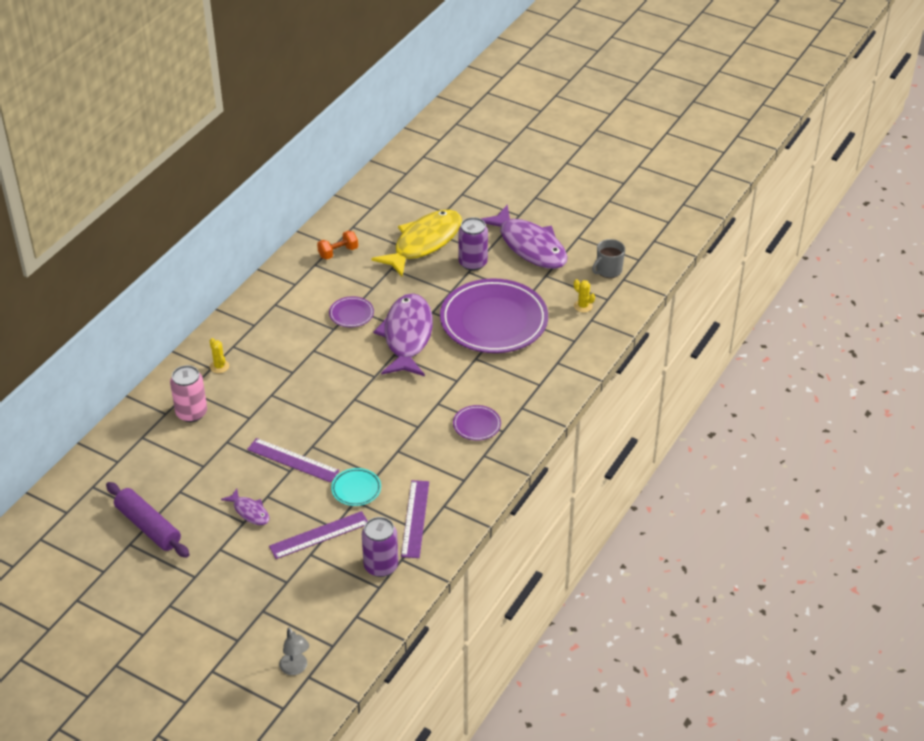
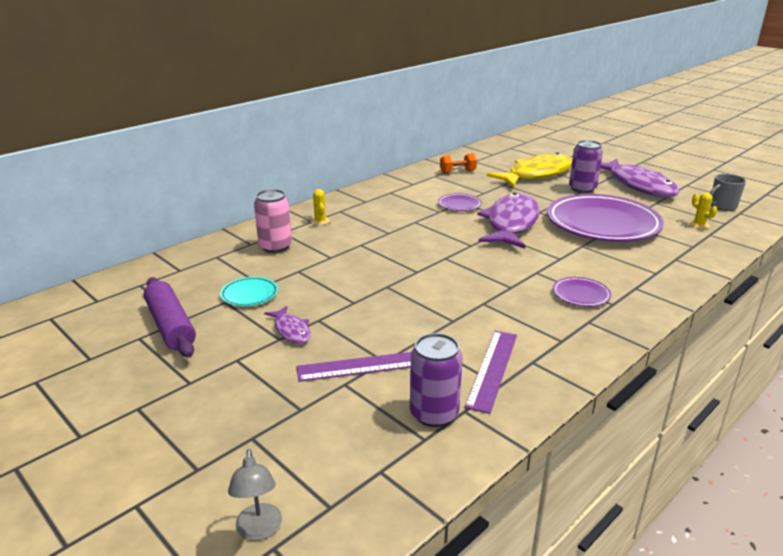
camera: 15 degrees right, 15 degrees down
purple ruler [247,438,339,483] -> none
turquoise plate [331,468,381,506] -> turquoise plate moved to [220,277,278,306]

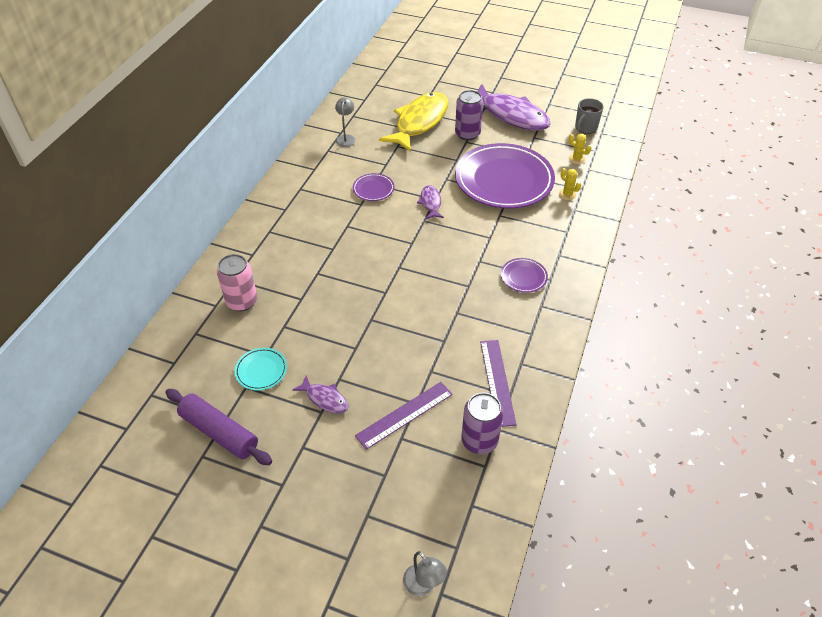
camera: 25 degrees left, 20 degrees up
yellow cactus [311,189,330,225] -> yellow cactus moved to [559,168,581,200]
orange dumbbell [440,153,477,174] -> grey lamp [335,97,356,147]
purple fish [477,193,540,249] -> purple fish [417,185,444,219], size x0.45

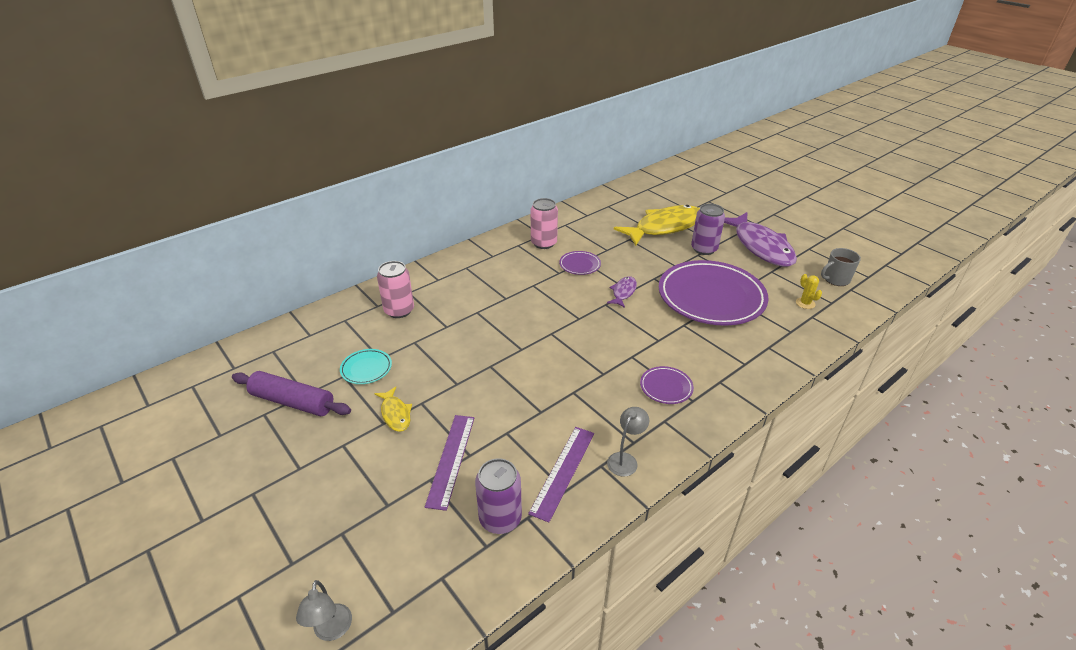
camera: 30 degrees right, 10 degrees down
purple rolling pin [165,389,272,465] -> purple rolling pin turned 45 degrees counterclockwise [232,371,351,416]
purple fish [292,376,349,413] -> yellow fish [374,386,412,432]
grey lamp [335,97,356,147] -> grey lamp moved to [607,407,649,477]
purple ruler [355,382,453,450] -> purple ruler turned 75 degrees counterclockwise [425,415,474,511]
yellow cactus [559,168,581,200] -> none
none -> pink can [531,198,558,249]

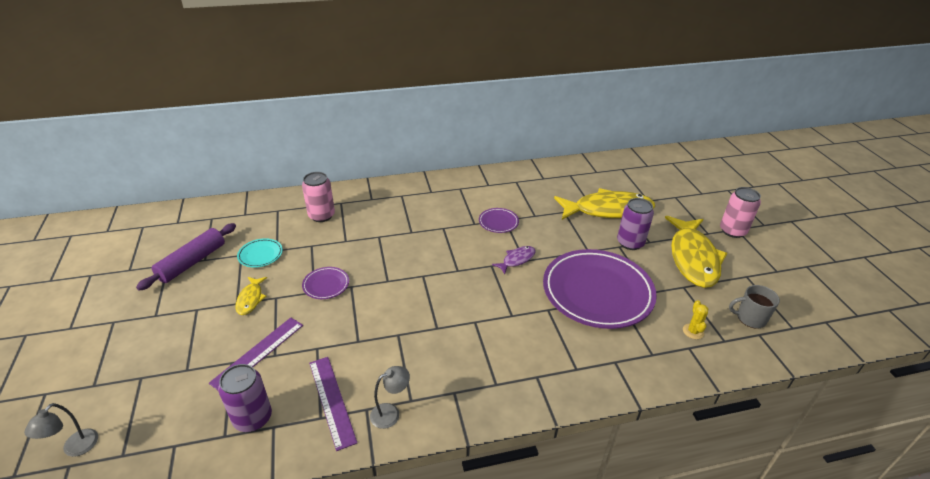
camera: 25 degrees right, 0 degrees up
purple rolling pin [232,371,351,416] -> purple rolling pin turned 75 degrees clockwise [136,223,236,291]
purple ruler [528,427,594,523] -> purple ruler turned 75 degrees counterclockwise [309,357,357,451]
pink can [531,198,558,249] -> pink can moved to [720,187,761,238]
purple plate [640,366,694,404] -> purple plate moved to [302,267,349,299]
purple fish [724,212,797,267] -> yellow fish [665,216,727,288]

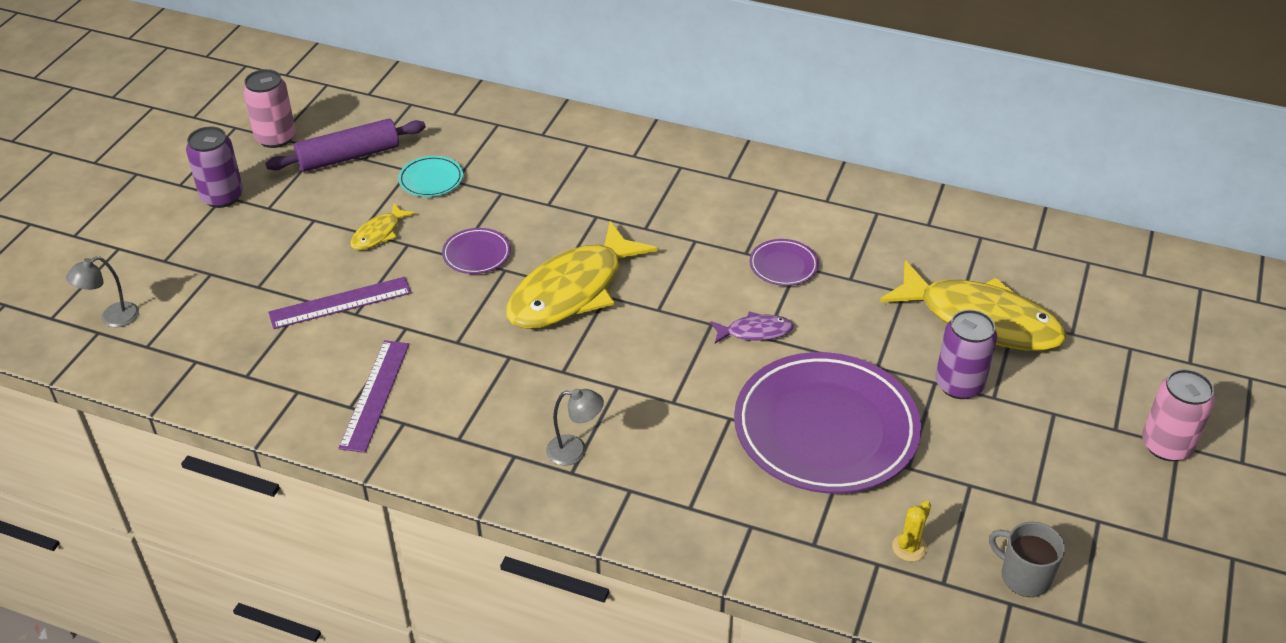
camera: 35 degrees right, 5 degrees up
purple can [218,364,272,432] -> purple can moved to [186,126,243,208]
pink can [302,172,335,222] -> pink can moved to [243,69,296,148]
grey lamp [370,366,410,429] -> grey lamp moved to [546,389,604,466]
yellow fish [665,216,727,288] -> yellow fish moved to [506,221,657,329]

